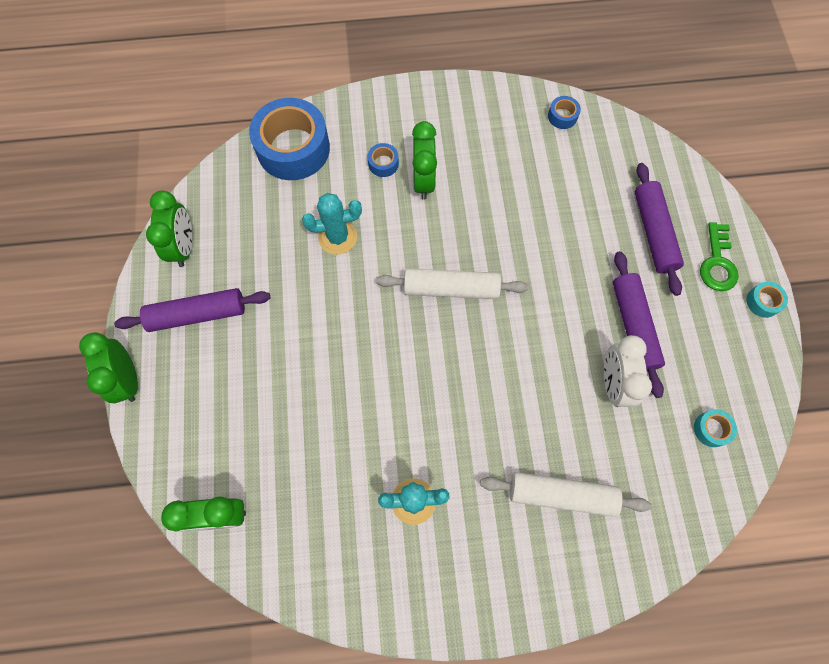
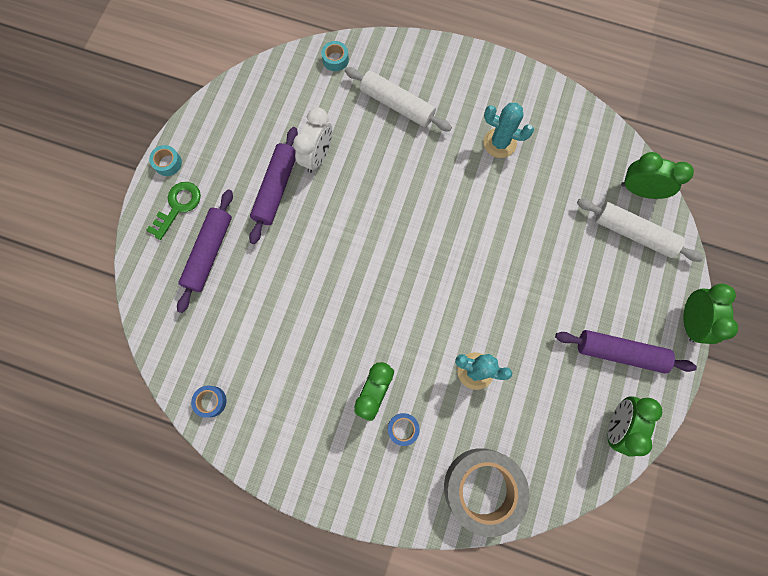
camera: 155 degrees left, 5 degrees up
blue tape [249,98,330,180] -> grey tape [444,448,530,537]
white rolling pin [376,269,529,299] -> white rolling pin moved to [577,199,704,262]
turquoise tape [694,409,737,447] -> turquoise tape moved to [321,41,349,71]

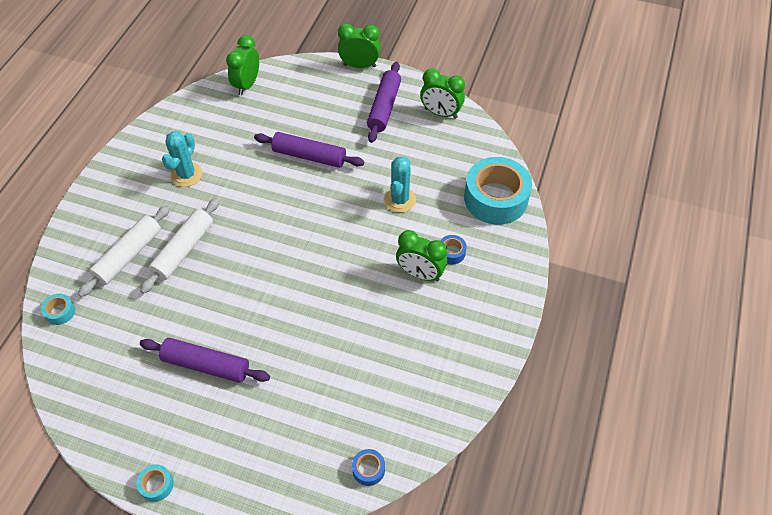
camera: 90 degrees left, 20 degrees down
green key [146,182,201,240] -> none
purple rolling pin [177,189,233,313] -> purple rolling pin moved to [254,132,364,168]
blue tape [191,385,227,418] -> blue tape moved to [352,449,385,486]
white clock [293,107,332,173] -> none
grey tape [444,448,530,537] -> turquoise tape [464,157,532,225]
white rolling pin [577,199,704,262] -> white rolling pin moved to [140,198,220,293]

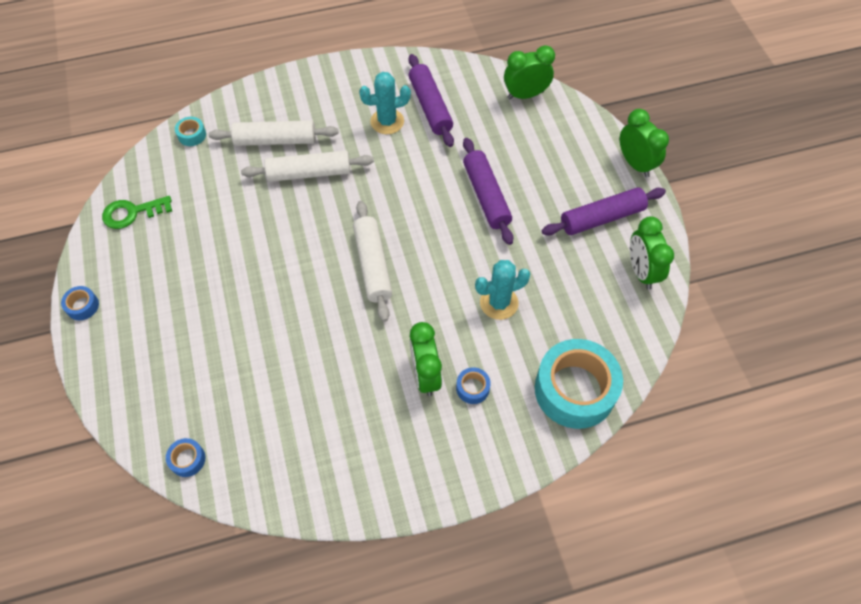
camera: 55 degrees right, 5 degrees up
turquoise tape [136,464,174,502] -> blue tape [61,286,99,320]
purple rolling pin [140,338,270,383] -> purple rolling pin moved to [408,54,454,147]
none -> green key [102,196,172,229]
none -> white rolling pin [353,201,392,322]

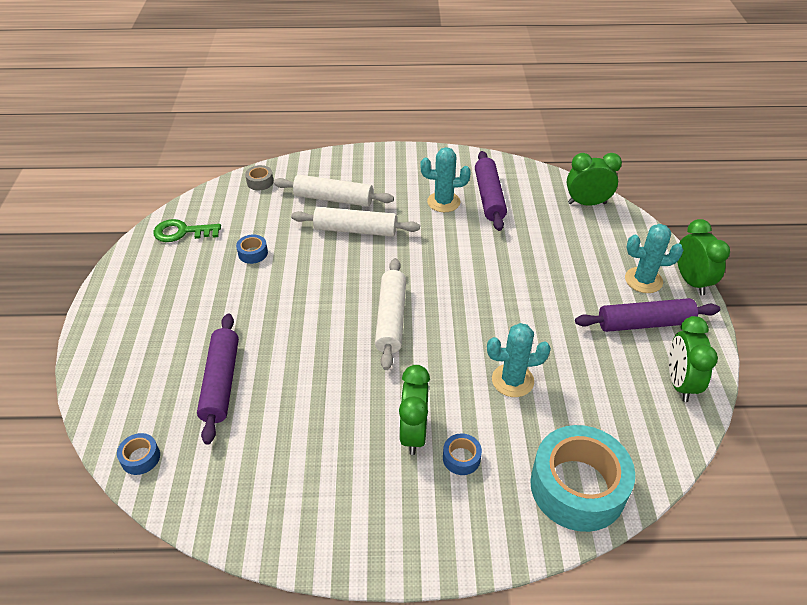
camera: 15 degrees right, 15 degrees down
blue tape [61,286,99,320] -> blue tape moved to [236,235,268,264]
turquoise tape [175,117,206,146] -> grey tape [245,165,274,190]
purple rolling pin [463,138,513,245] -> purple rolling pin moved to [197,313,239,445]
none -> turquoise cactus [625,224,683,293]

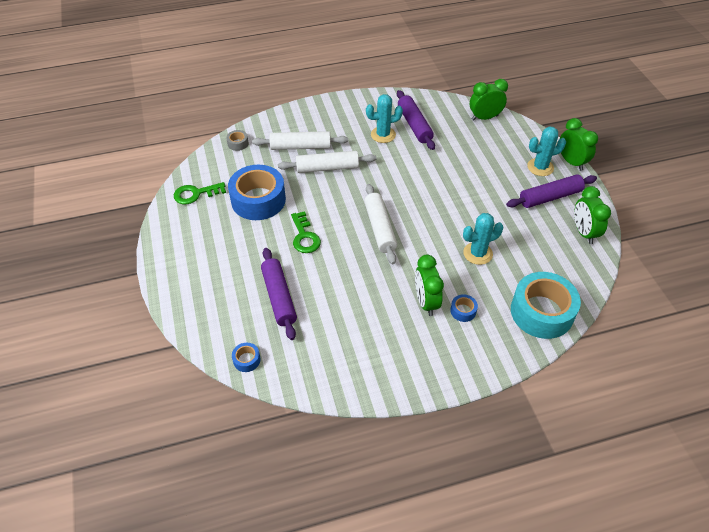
camera: 15 degrees left, 5 degrees up
blue tape [236,235,268,264] -> blue tape [228,165,286,220], size x2.41
none -> green key [291,211,321,253]

